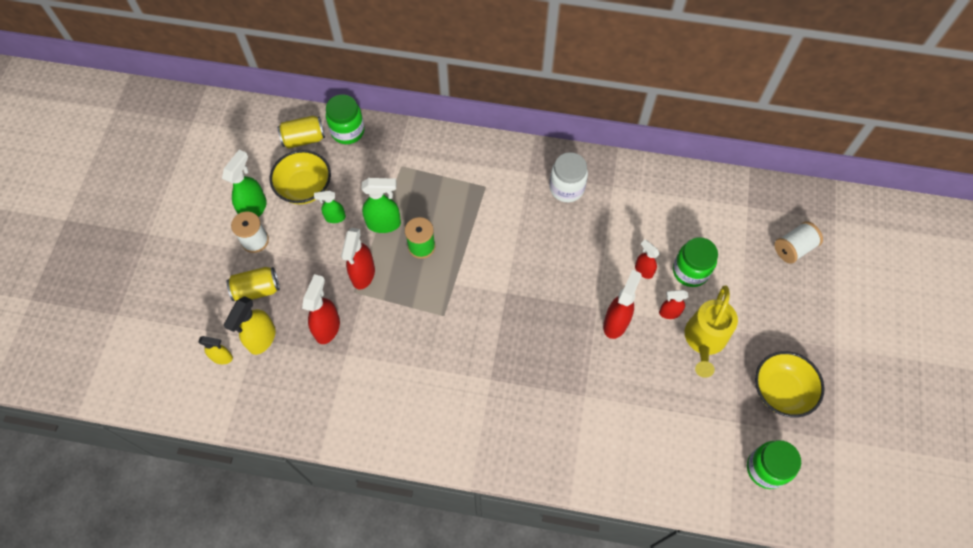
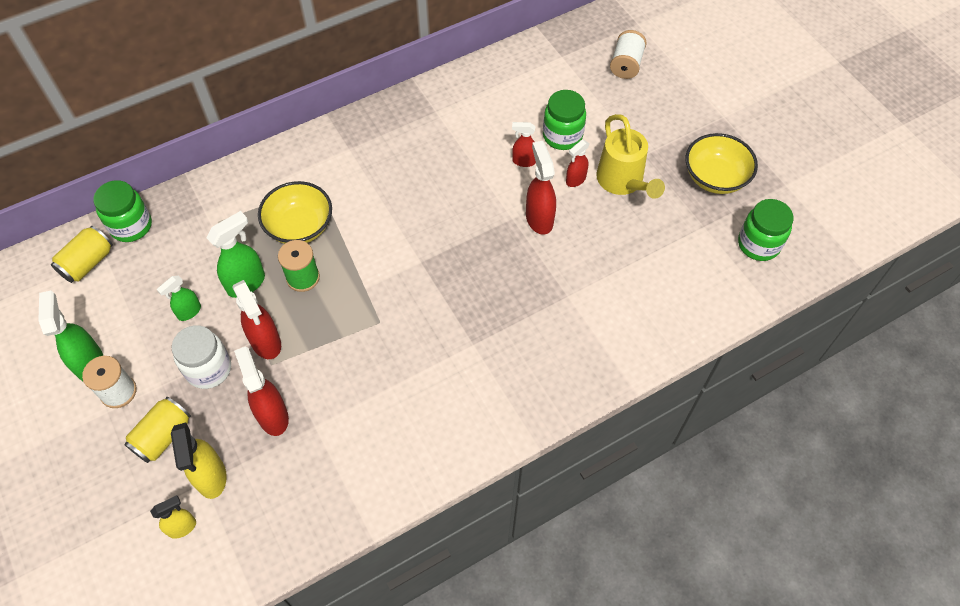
camera: 40 degrees left, 5 degrees down
yellow bowl [270,150,331,204] -> yellow bowl moved to [258,181,332,244]
white jar [549,152,588,202] -> white jar moved to [172,325,231,389]

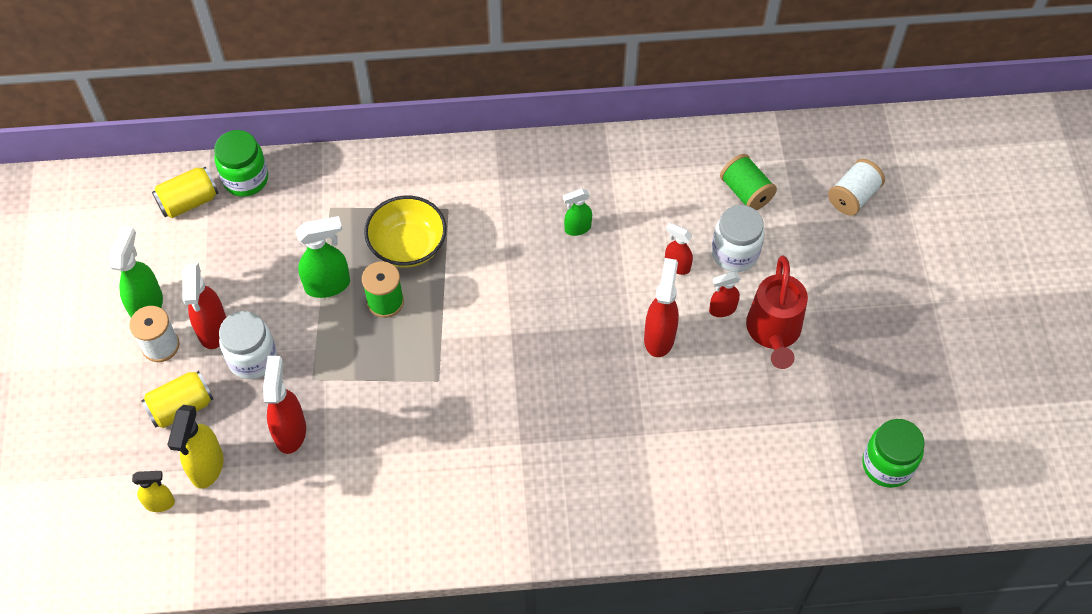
camera: 25 degrees right, 0 degrees up
green spray bottle [156,276,201,321] -> green spray bottle moved to [563,188,592,236]
red spray bottle [232,280,281,359] -> red spray bottle moved to [182,263,227,349]
green jar [543,90,586,150] -> white jar [711,205,764,272]
yellow watering can [596,114,665,199] -> red watering can [746,256,808,369]
yellow bowl [686,133,758,194] -> none
none -> green spool [720,154,777,210]

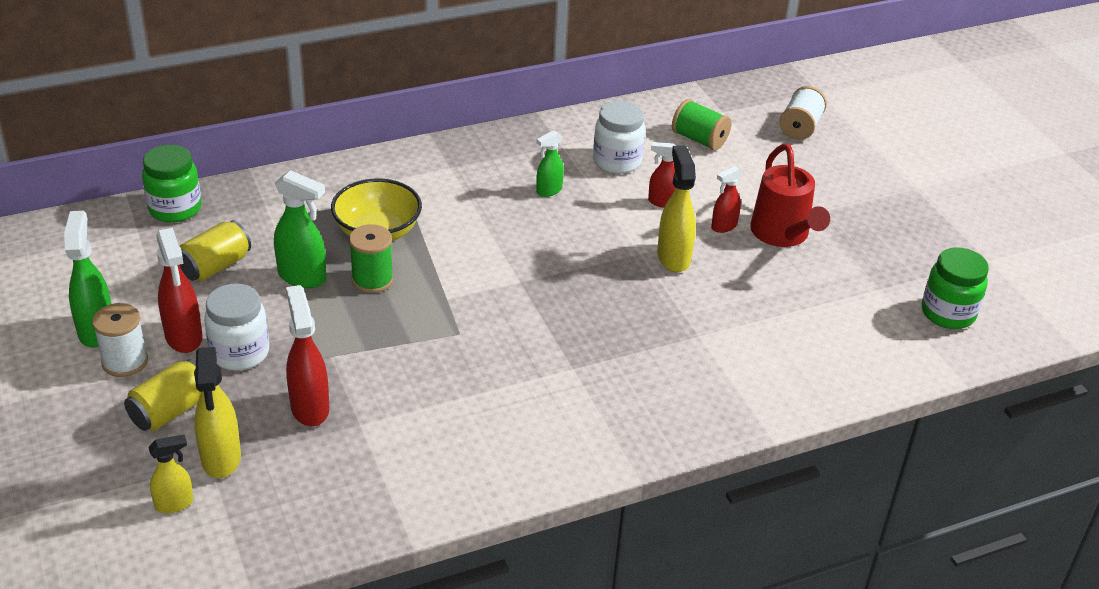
camera: 20 degrees left, 20 degrees down
yellow can [152,167,219,218] -> yellow can moved to [179,220,251,282]
green spray bottle [295,216,350,298] -> green spray bottle turned 60 degrees clockwise [274,170,326,288]
red spray bottle [644,258,679,357] -> yellow spray bottle [657,145,696,272]
white jar [711,205,764,272] -> white jar moved to [593,101,645,174]

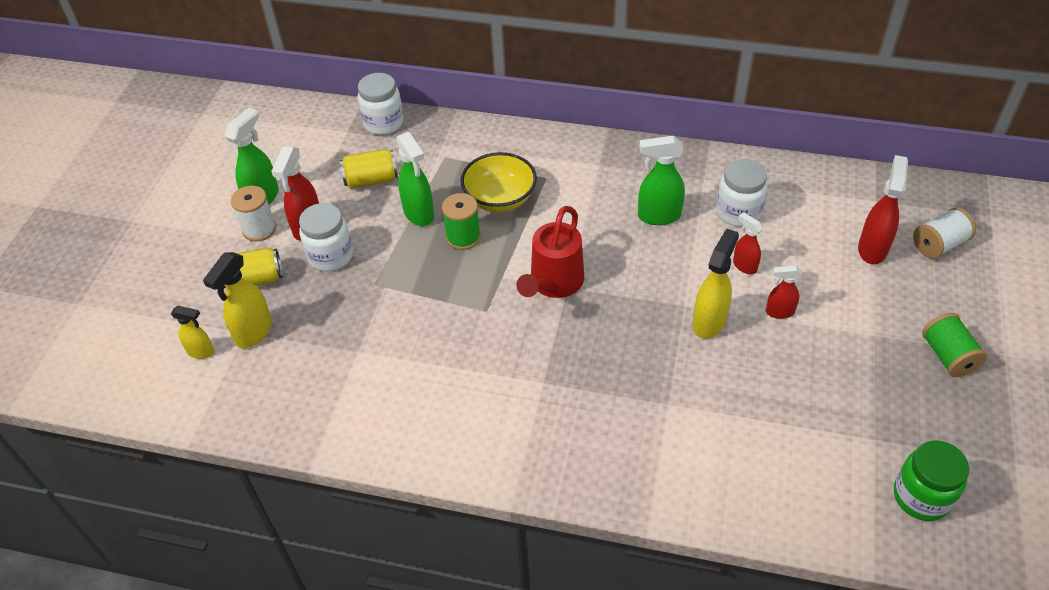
camera: 40 degrees right, 10 degrees up
green jar [142,145,201,223] -> white jar [357,73,404,135]
red spray bottle [286,285,329,426] -> red spray bottle moved to [858,155,908,264]
green spray bottle [536,130,564,197] -> green spray bottle [638,136,685,225], size x1.64
green spool [672,99,732,150] -> green spool moved to [922,313,987,377]
red watering can [750,144,830,247] -> red watering can moved to [516,206,584,298]

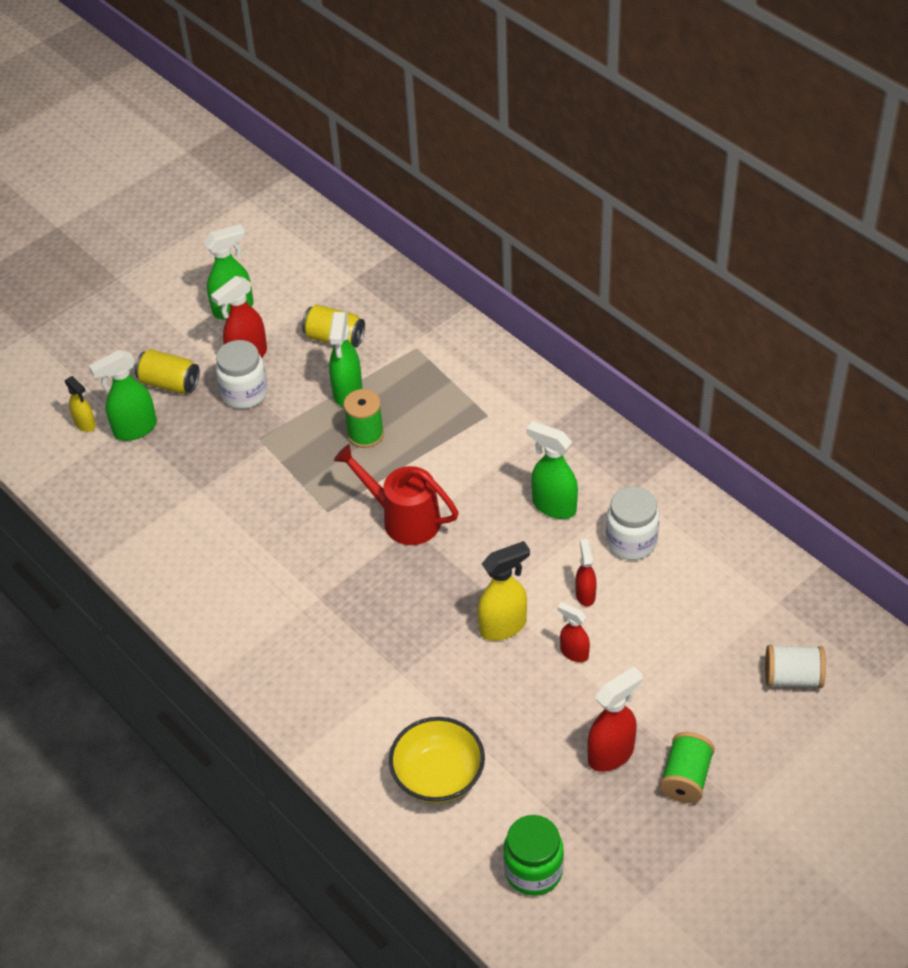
camera: 35 degrees right, 0 degrees up
yellow spray bottle [203,252,272,348] -> green spray bottle [89,350,157,441]
white spool [231,186,276,242] -> none
white jar [357,73,404,135] -> none
yellow bowl [461,152,537,212] -> yellow bowl moved to [389,717,485,803]
red watering can [516,206,584,298] -> red watering can turned 60 degrees clockwise [334,444,458,545]
red spray bottle [858,155,908,264] -> red spray bottle moved to [587,667,643,772]

